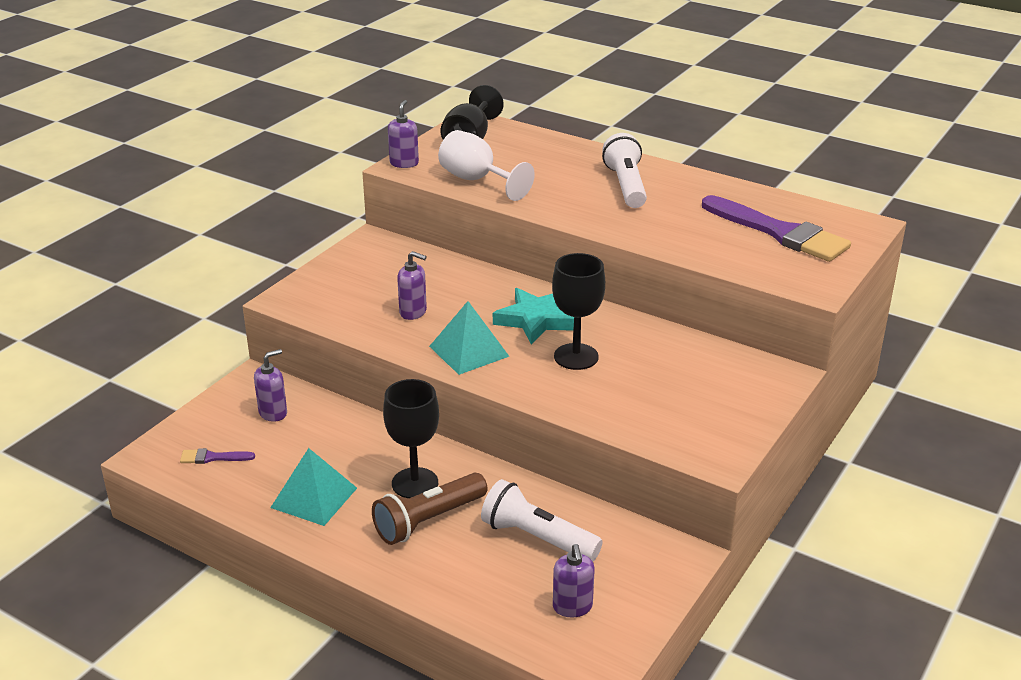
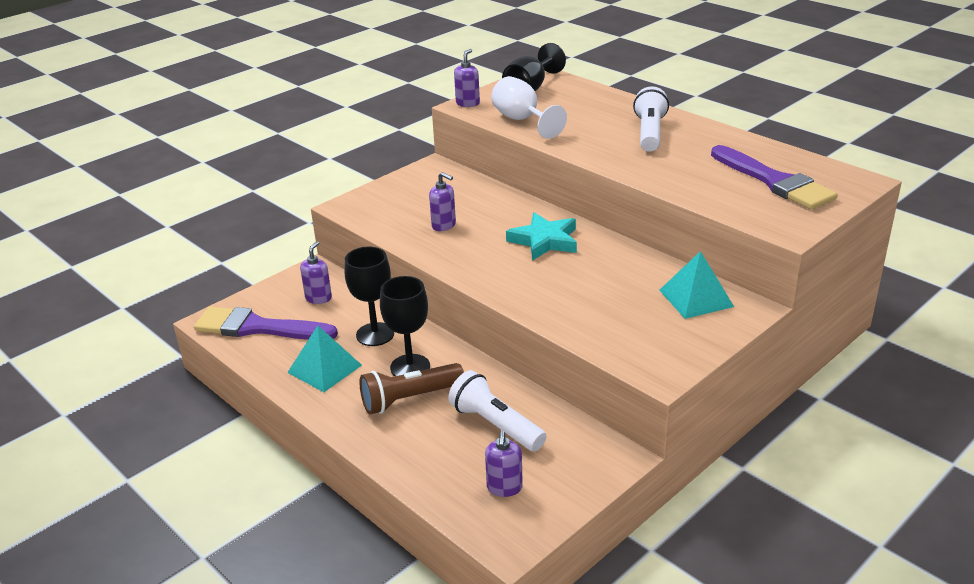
camera: 15 degrees right, 0 degrees up
purple brush [180,448,255,464] -> purple brush [194,307,338,340], size x2.39
purple soap dispenser [254,349,287,422] -> purple soap dispenser turned 45 degrees counterclockwise [300,241,332,304]
turquoise pyramid [429,301,510,375] -> turquoise pyramid moved to [659,251,734,319]
black goblet [552,253,605,370] -> black goblet moved to [345,247,394,346]

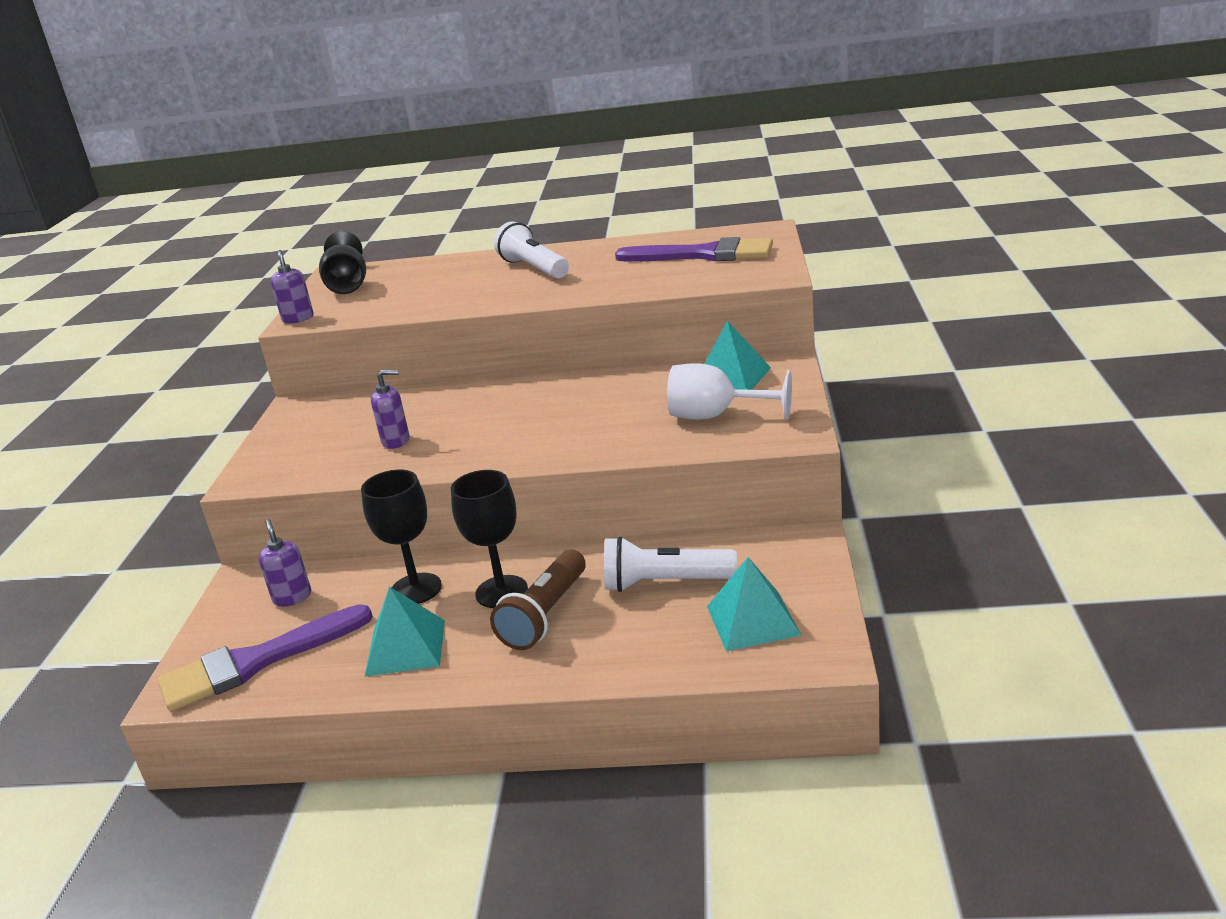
camera: 40 degrees left, 5 degrees down
purple soap dispenser [485,431,523,497] -> turquoise pyramid [707,557,802,652]
white goblet [491,76,567,139] -> white goblet moved to [667,363,792,420]
turquoise star [506,212,577,261] -> none

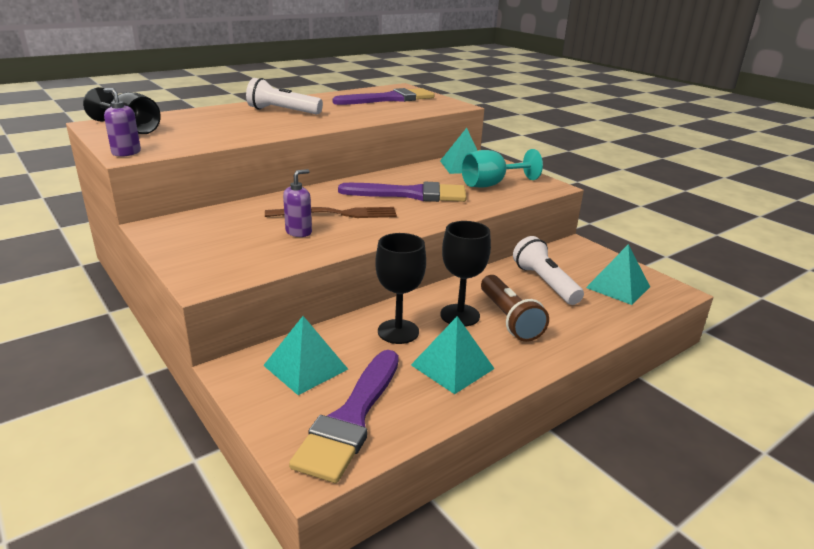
camera: 45 degrees left, 0 degrees up
purple soap dispenser [259,519,311,607] -> turquoise pyramid [263,316,348,395]
white flashlight [604,536,737,592] -> white flashlight turned 105 degrees clockwise [513,236,584,305]
white goblet [667,363,792,420] -> turquoise goblet [462,149,543,188]
none -> brown fork [265,207,397,218]
none -> purple brush [338,182,467,202]

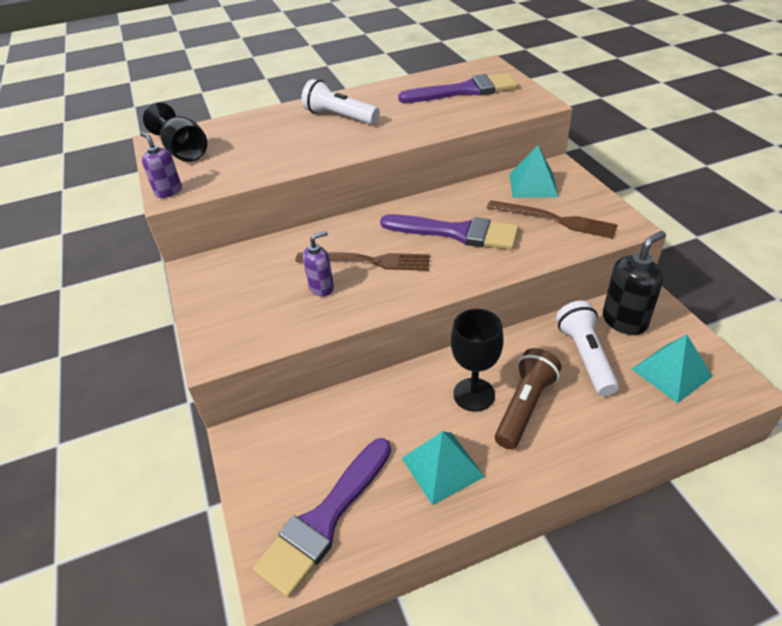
camera: 20 degrees right, 15 degrees up
turquoise pyramid [263,316,348,395] -> none
black goblet [375,233,426,344] -> none
turquoise goblet [462,149,543,188] -> brown fork [487,200,618,239]
brown flashlight [481,275,549,342] -> brown flashlight turned 150 degrees counterclockwise [495,348,561,450]
none -> black soap dispenser [603,231,666,335]

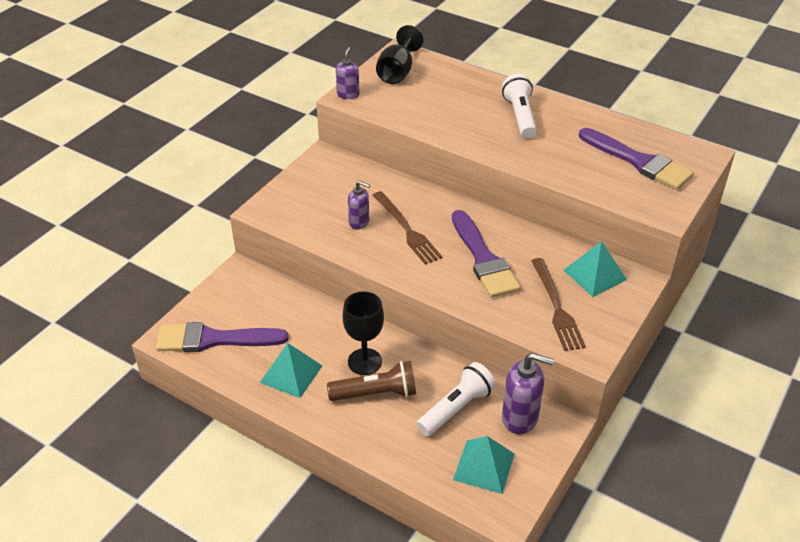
camera: 50 degrees right, 0 degrees up
black soap dispenser [603,231,666,335] -> purple soap dispenser [502,353,554,434]

